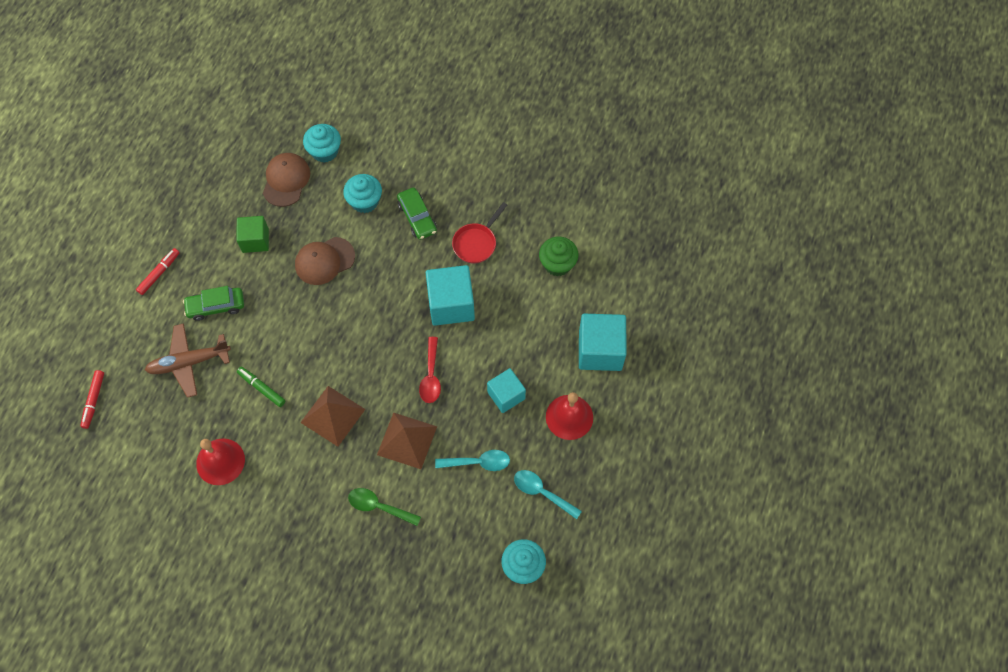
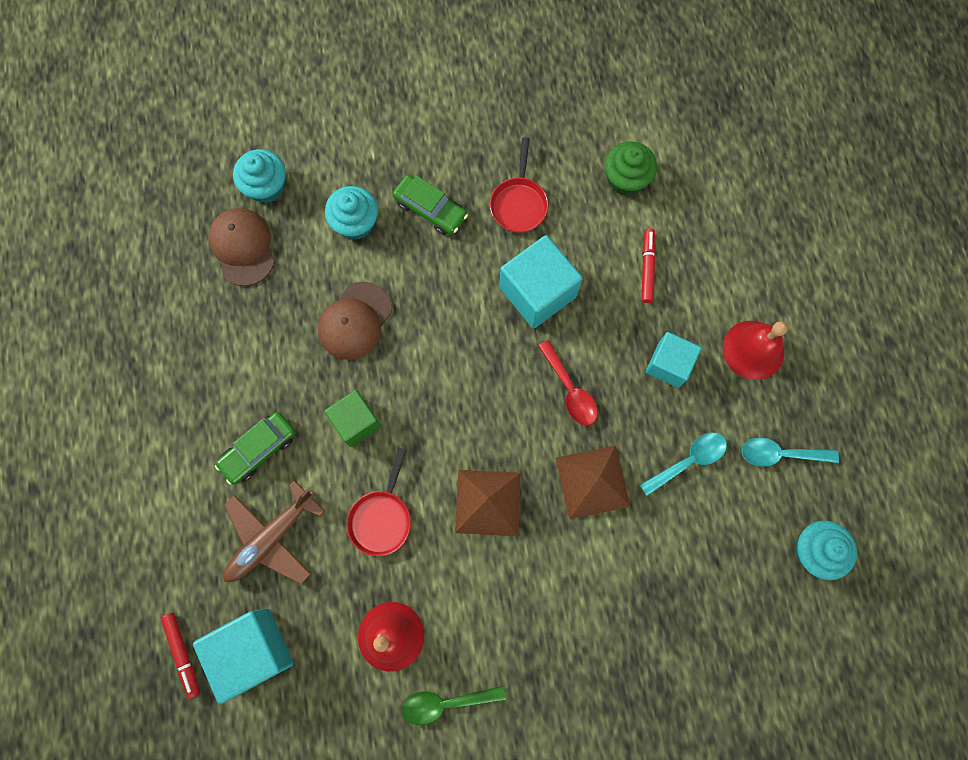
camera: 30 degrees left, 10 degrees up
red marker [136,248,180,295] -> red marker moved to [642,228,656,303]
green cube [236,216,269,253] -> green cube moved to [324,390,381,447]
green marker [237,367,286,407] -> red pan [347,448,411,556]
green spoon [348,488,421,526] -> green spoon moved to [401,686,506,725]
turquoise cube [579,314,627,371] -> turquoise cube moved to [193,608,293,704]

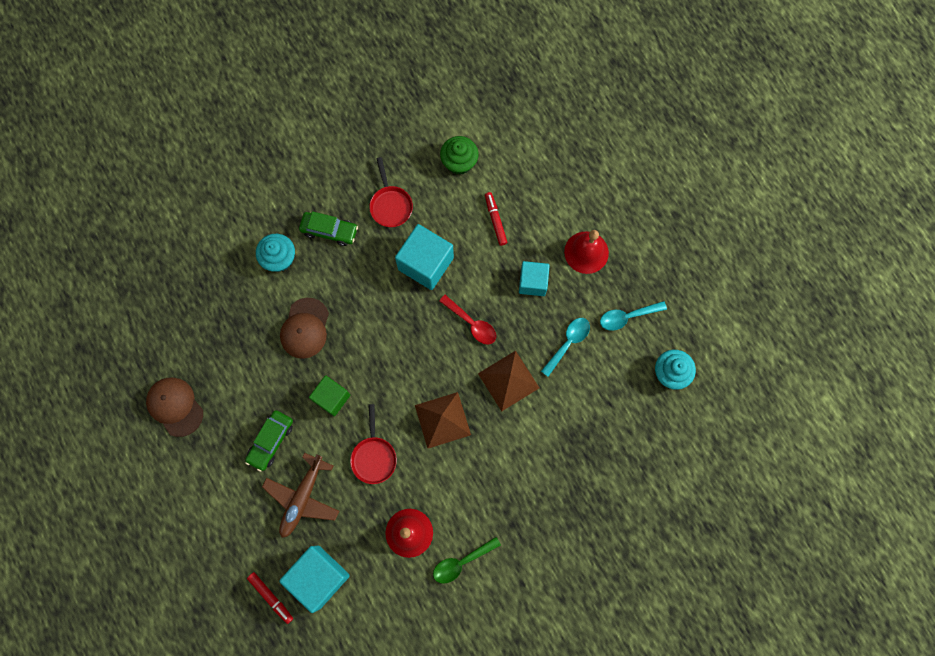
camera: 20 degrees left, 0 degrees up
brown cap [208,208,275,286] -> brown cap moved to [146,378,203,437]
turquoise cupcake [233,149,286,203] -> none

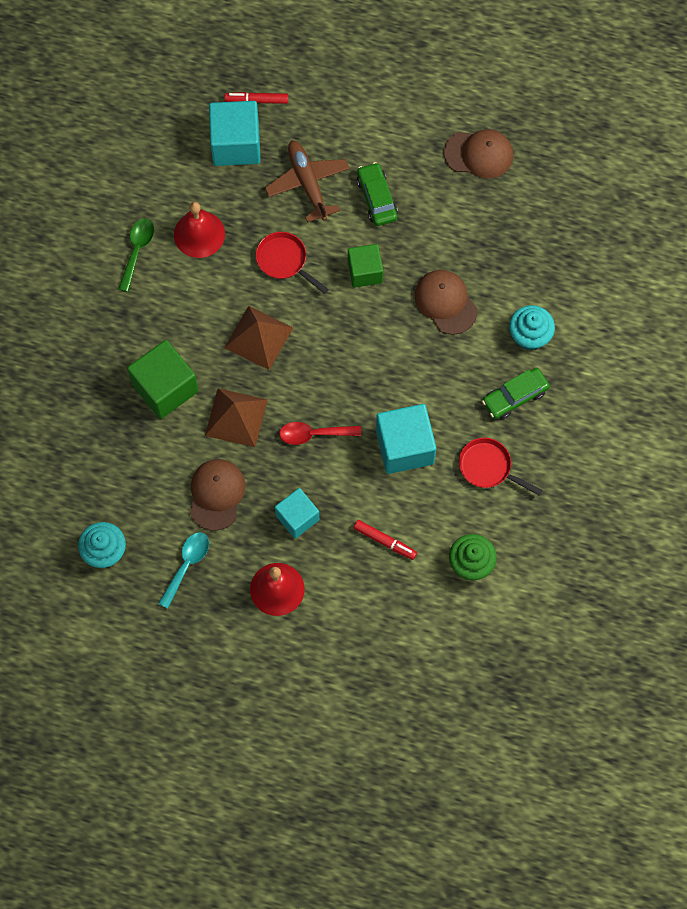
camera: 135 degrees right, 5 degrees down
turquoise spoon [541,318,590,377] -> brown cap [190,459,245,531]
none -> green cube [127,340,199,419]

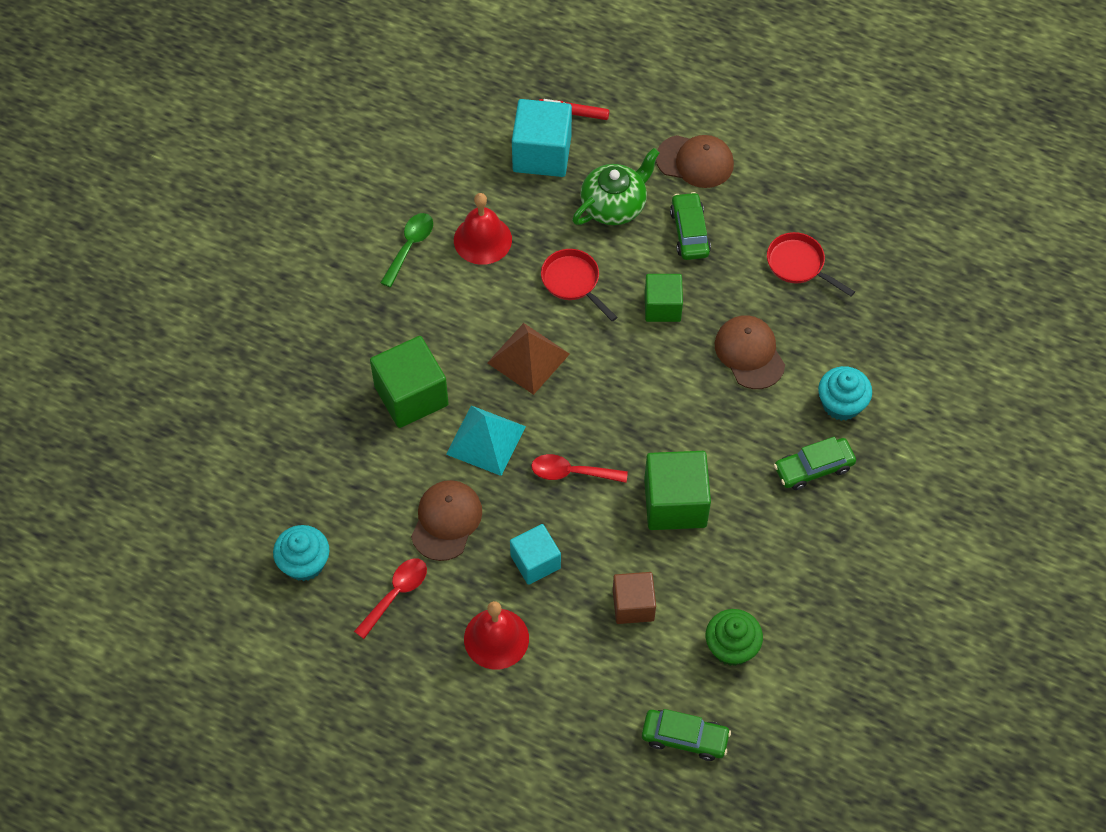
camera: 10 degrees right, 10 degrees down
turquoise spoon [158,532,209,608] -> red spoon [354,558,427,639]
brown pyramid [205,388,268,447] -> turquoise pyramid [446,405,526,476]
brown plane [265,140,350,223] -> green teapot [572,148,660,225]
red marker [353,520,417,560] -> brown cube [613,572,656,624]
turquoise cube [376,404,436,474] -> green cube [644,451,711,530]
brown cap [444,129,513,179] -> brown cap moved to [656,135,734,188]
red pan [459,438,543,496] -> red pan moved to [767,232,855,296]
none -> green car [642,709,731,761]

